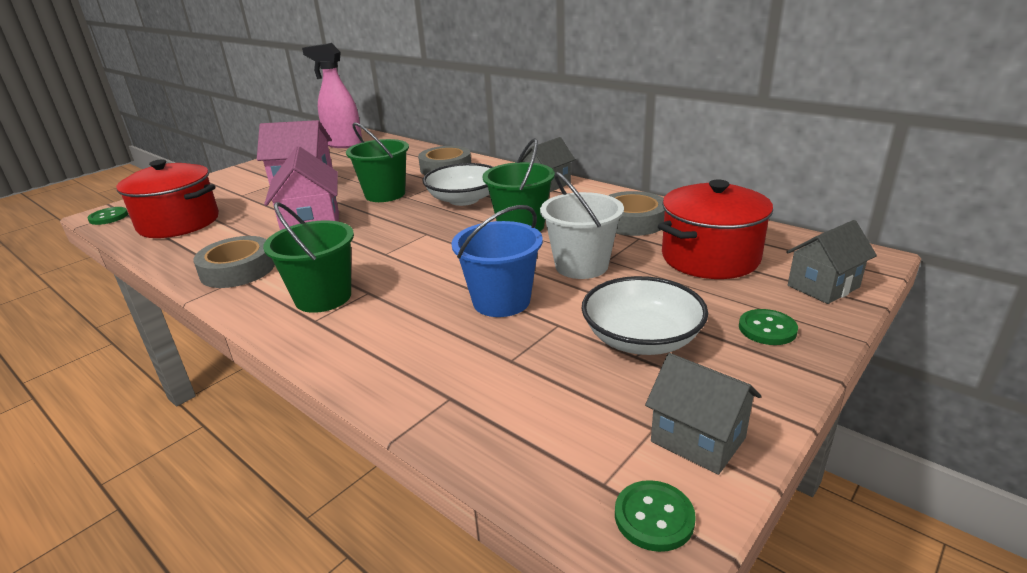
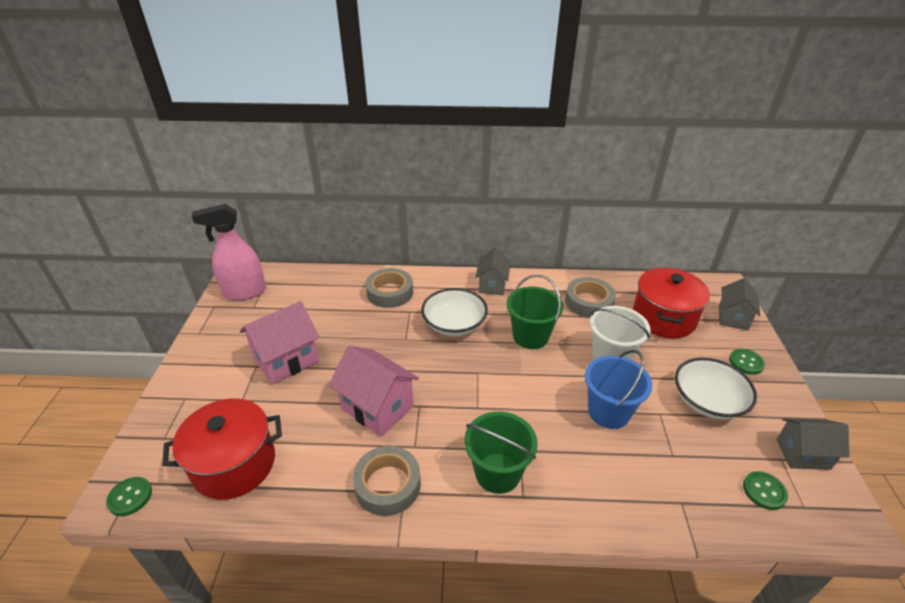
camera: 40 degrees left, 10 degrees up
green bucket [346,122,409,202] -> none
green button [615,480,696,552] -> green button moved to [743,471,788,510]

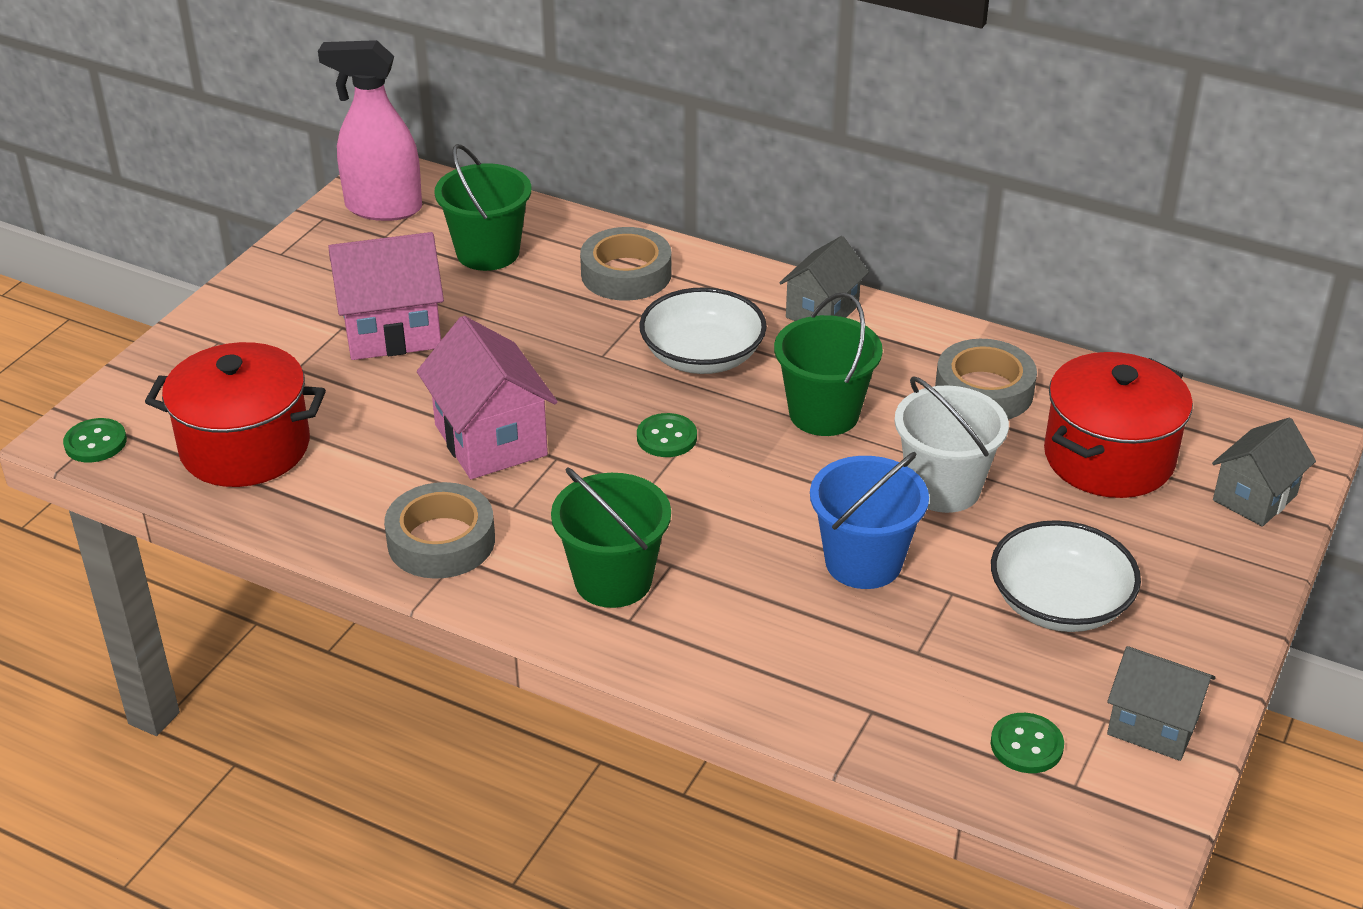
camera: 25 degrees right, 0 degrees up
green button [729,349,765,375] -> green button moved to [637,413,697,457]
none -> green bucket [434,144,532,271]

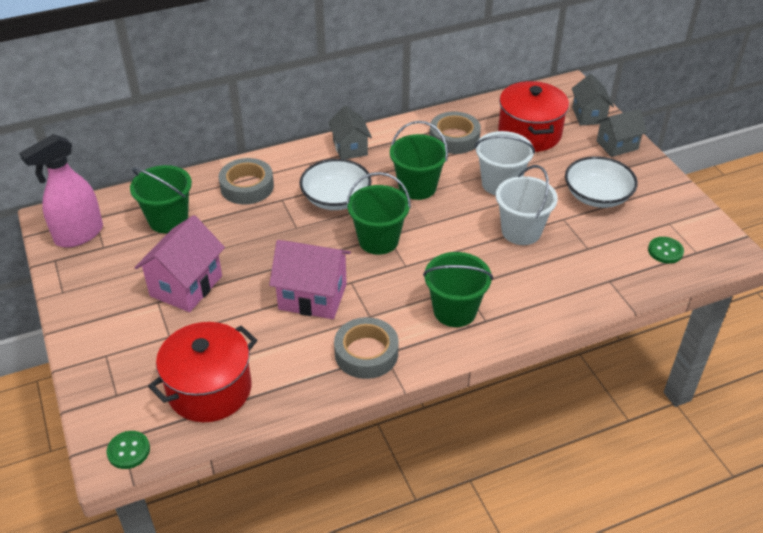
camera: 50 degrees left, 5 degrees up
green button [637,413,697,457] -> green bucket [346,172,411,255]
blue bucket [810,452,929,589] -> white bucket [496,165,558,245]
grey house [1107,646,1215,761] -> grey house moved to [596,109,647,157]

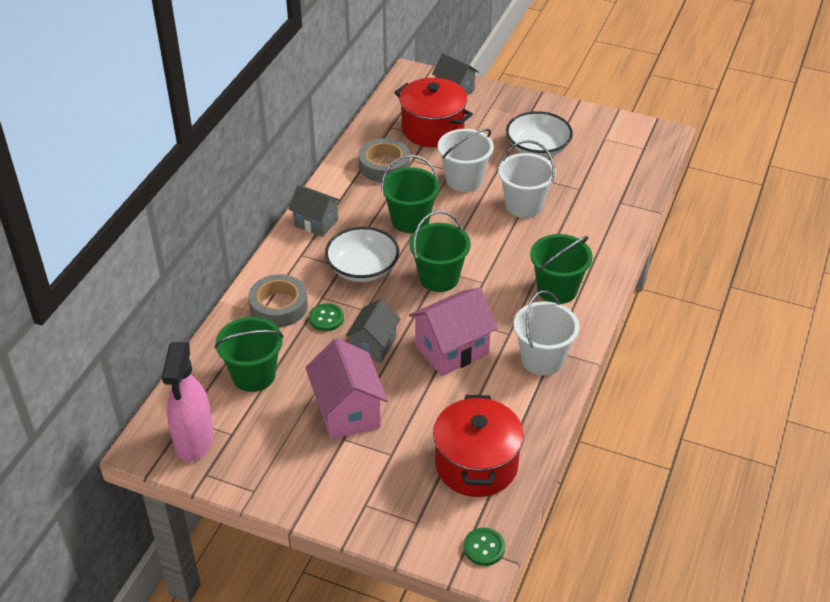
camera: 45 degrees left, 0 degrees up
grey tape [334,317,399,379] -> white bucket [513,290,579,375]
grey house [596,109,647,157] -> grey house moved to [346,299,401,363]
green button [648,237,684,264] -> green button moved to [309,303,344,331]

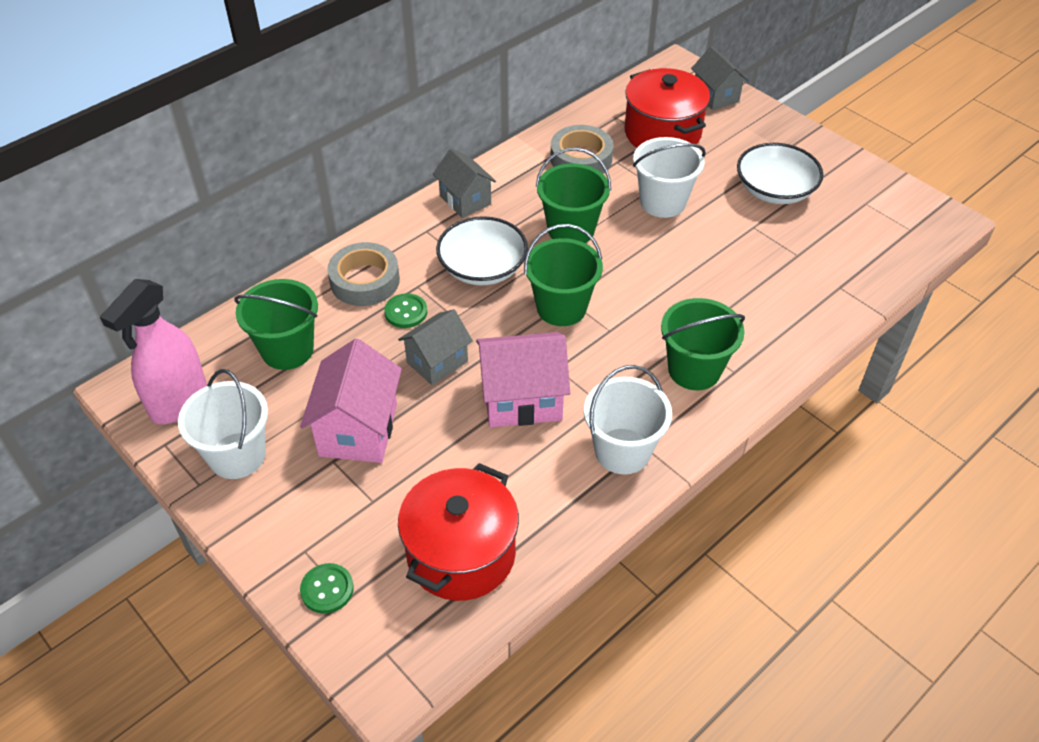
camera: 25 degrees right, 5 degrees up
green button [464,528,505,566] -> green button moved to [300,563,354,614]
white bucket [498,140,556,218] -> white bucket moved to [178,369,268,479]

